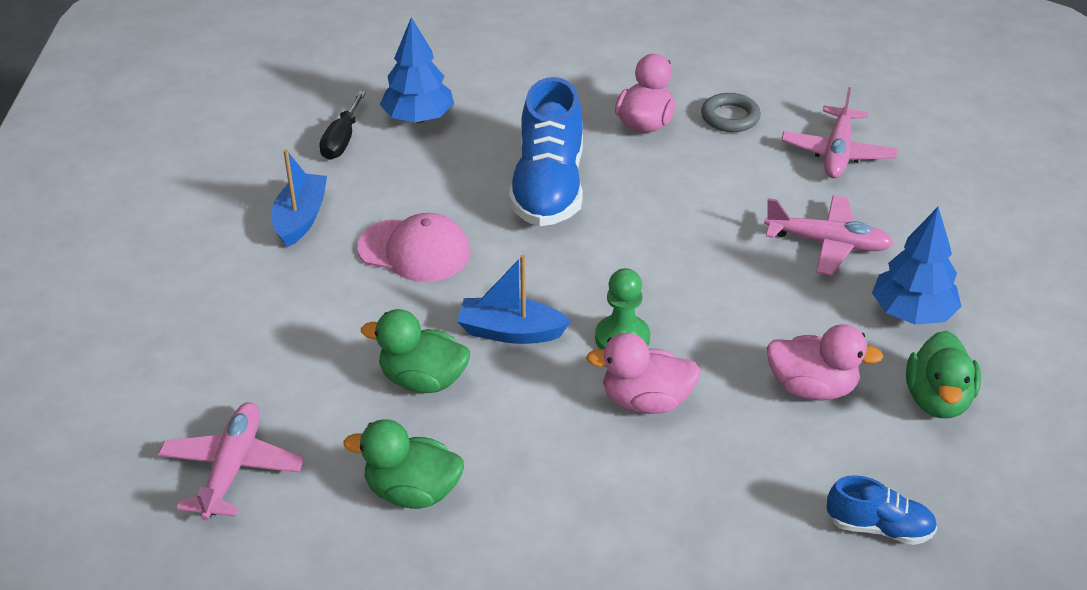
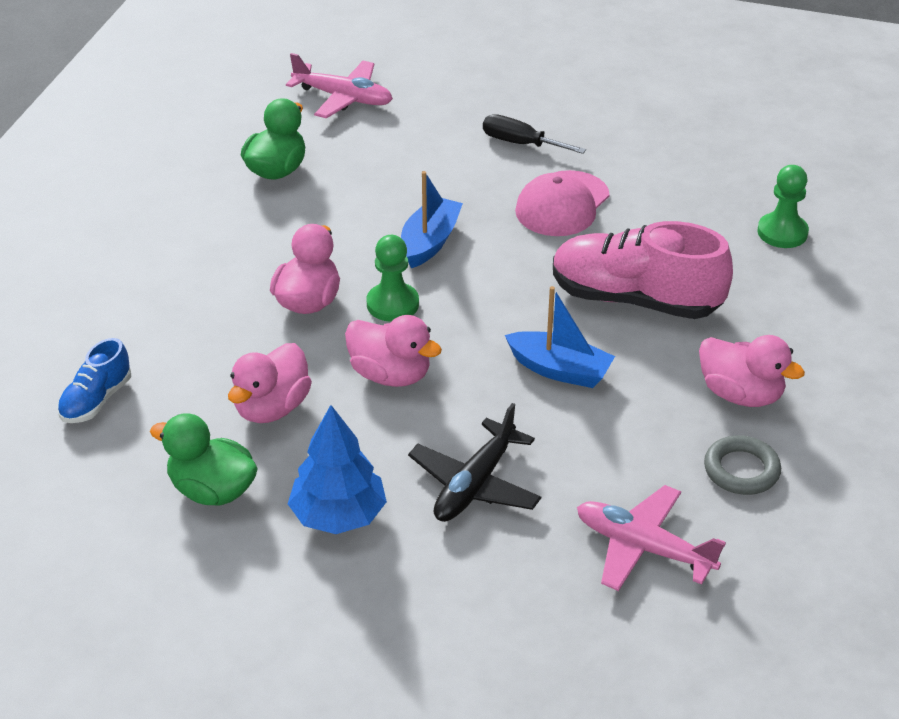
camera: 105 degrees right, 0 degrees up
blue boat [271,150,327,247] -> blue boat moved to [505,286,615,388]
black screwdriver [319,91,366,160] -> black screwdriver moved to [483,114,586,154]
green duck [361,309,470,393] -> none
blue tree [380,17,454,123] -> green pawn [757,165,809,248]
blue shoe [509,77,583,226] -> pink shoe [553,221,733,319]
pink plane [764,195,894,275] -> black plane [408,403,541,522]
none -> pink duck [345,315,442,387]

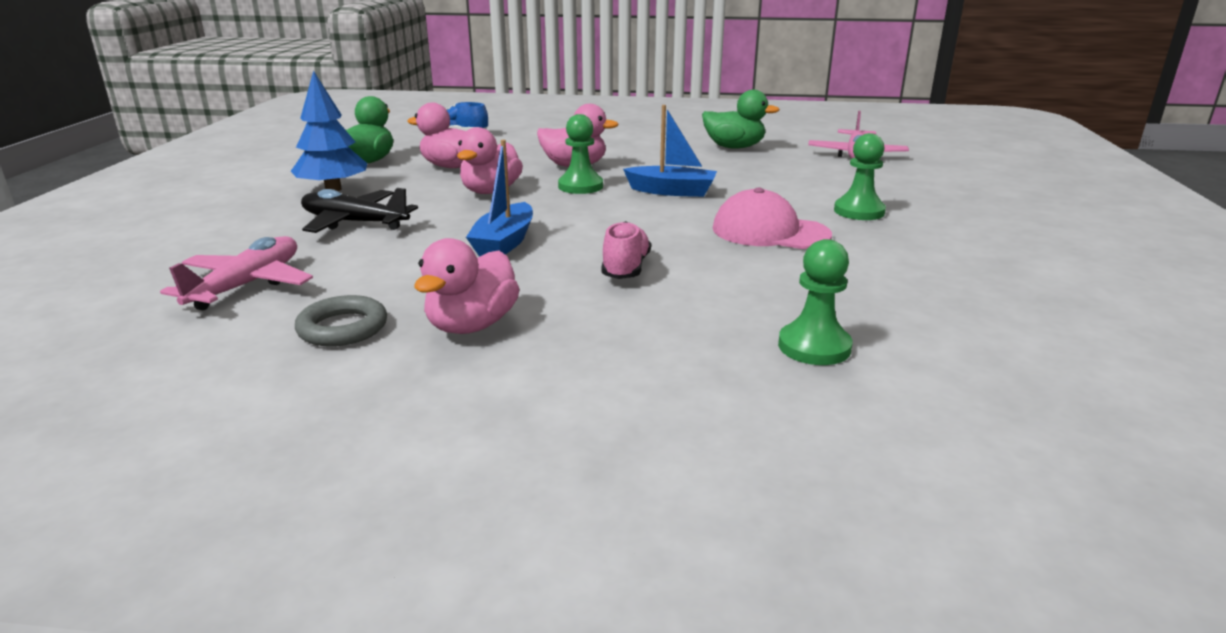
camera: 80 degrees right, 15 degrees down
black screwdriver [483,114,586,154] -> green pawn [834,133,886,220]
pink shoe [553,221,733,319] -> pink shoe [601,221,651,279], size x0.51

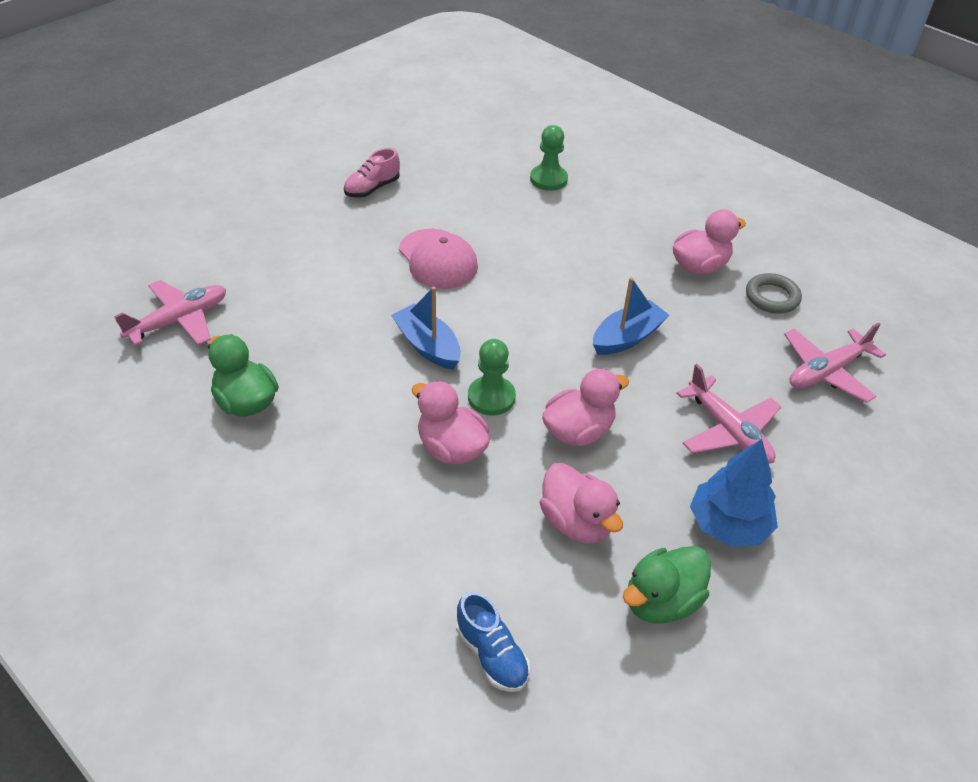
camera: 145 degrees left, 20 degrees up
black plane [301,188,418,233] -> pink plane [676,364,781,464]
pink shoe [601,221,651,279] -> pink shoe moved to [344,148,400,198]
green pawn [834,133,886,220] -> none

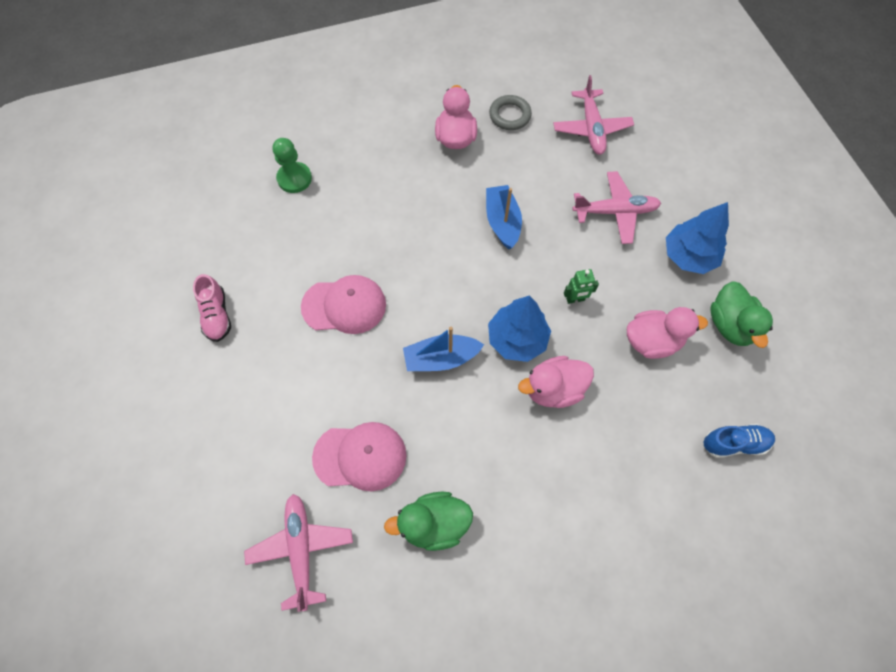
camera: 60 degrees left, 20 degrees up
green pawn [468,339,516,415] -> blue tree [488,296,551,362]
pink duck [542,369,629,446] -> green robot [564,269,599,304]
none -> pink cap [312,422,406,491]

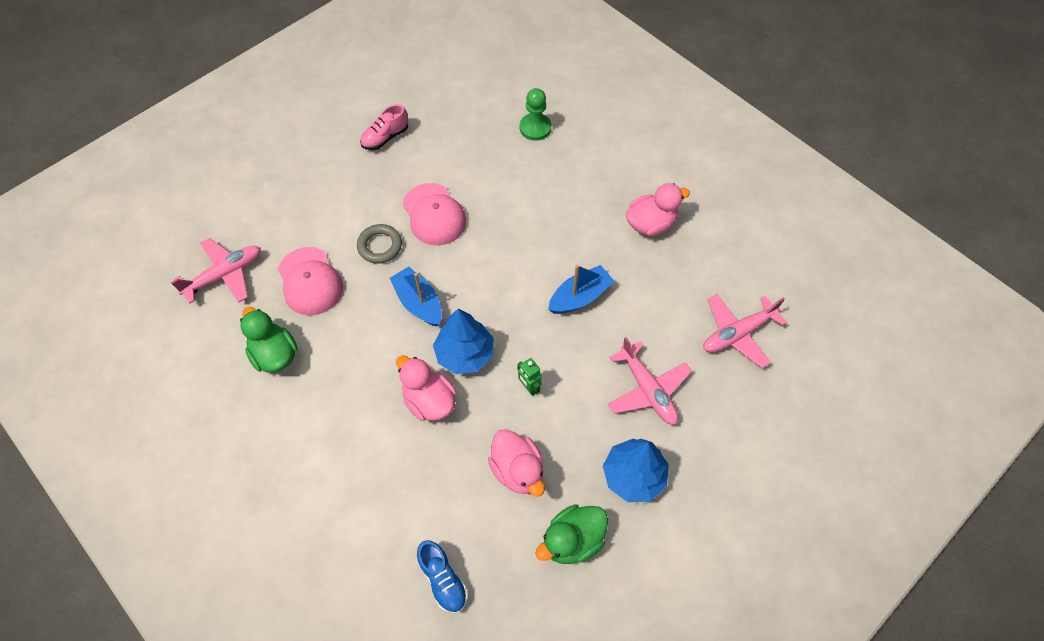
camera: 65 degrees right, 5 degrees down
grey ring [489,95,532,130] -> grey ring moved to [357,224,402,264]

